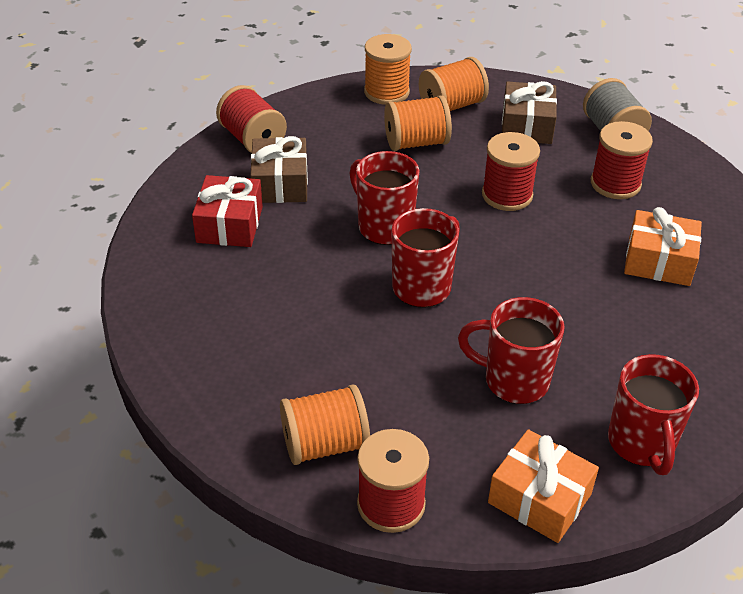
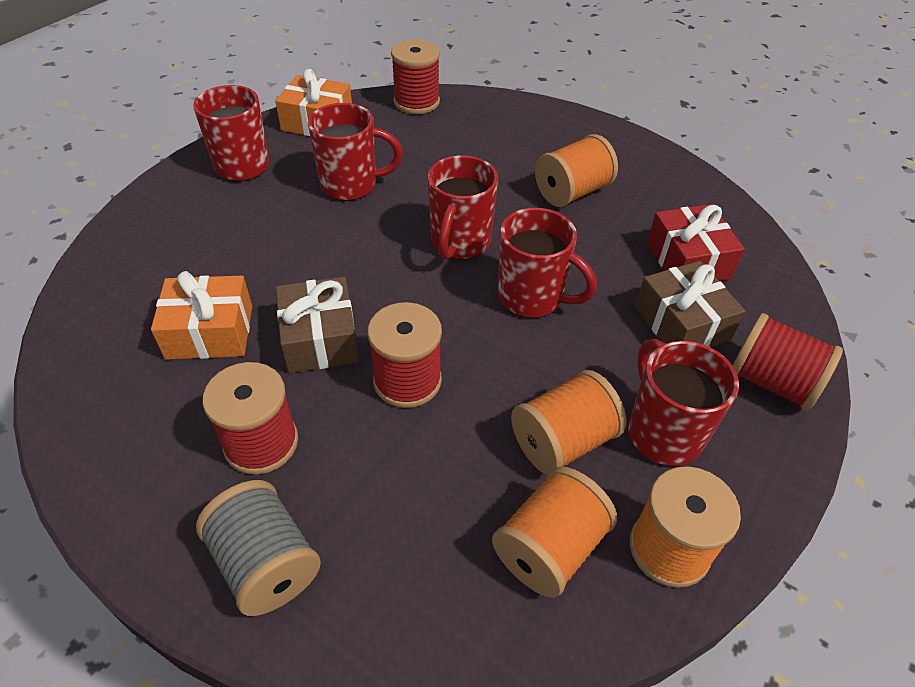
camera: 160 degrees right, 5 degrees up
orange spool [280,385,370,465] -> orange spool moved to [535,134,618,207]
brown gift [502,81,557,144] -> brown gift moved to [276,277,359,373]
none -> red mug [628,338,739,466]

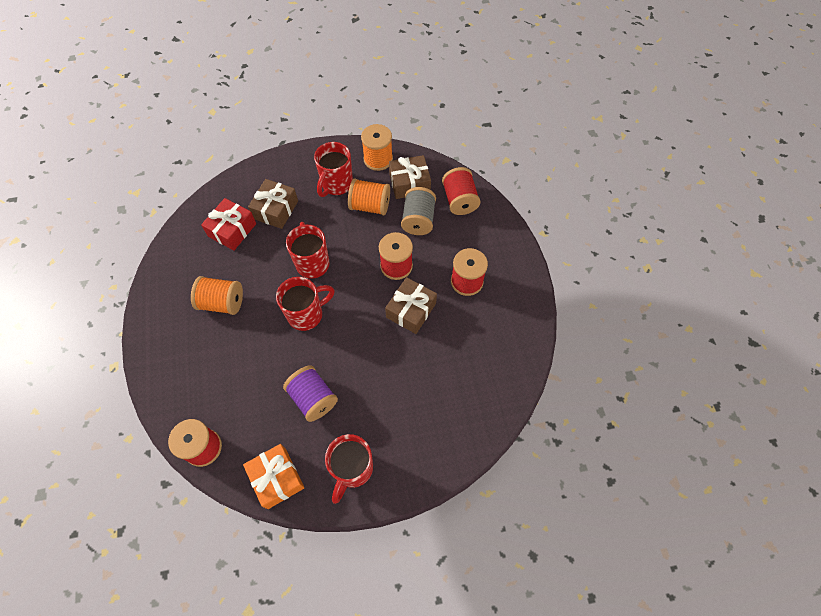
camera: 135 degrees left, 15 degrees up
orange gift [151,271,252,360] -> none
grey spool [196,480,321,616] -> grey spool moved to [401,187,436,235]
red mug [308,103,403,201] -> purple spool [283,365,338,422]
orange spool [492,467,617,598] -> brown gift [389,155,431,199]
red spool [733,313,843,411] -> red spool moved to [442,167,481,215]

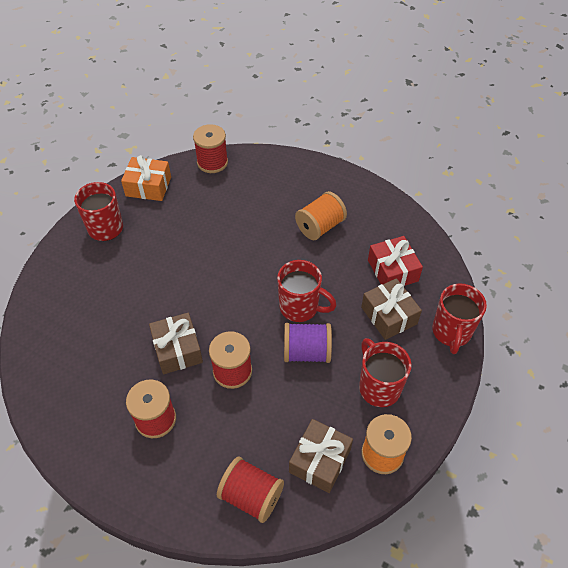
camera: 130 degrees right, 10 degrees down
red mug [276,277,335,331] -> red mug moved to [432,283,487,354]
purple spool [283,365,338,422] -> purple spool moved to [284,323,332,363]
orange spool [348,178,390,215] -> none
grey spool [401,187,436,235] -> none

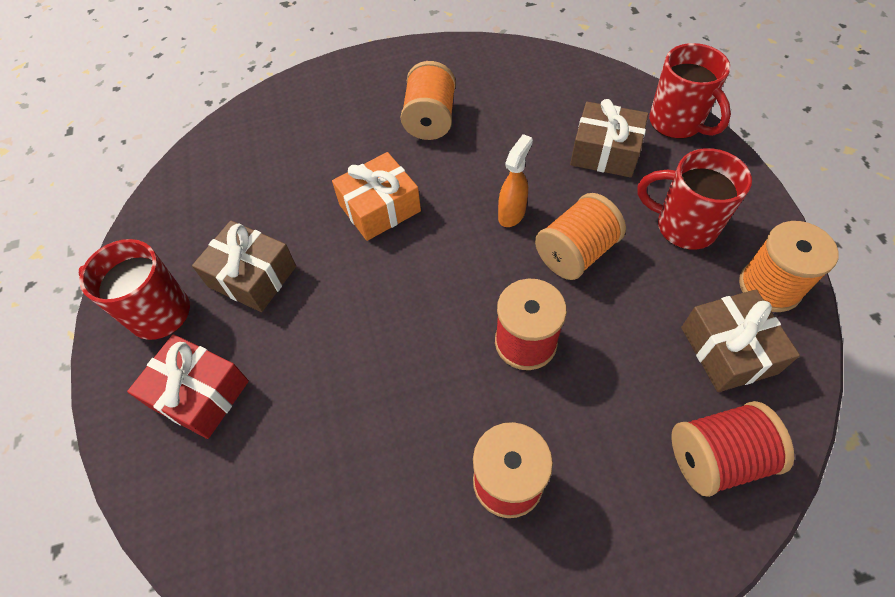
camera: 40 degrees left, 5 degrees up
orange gift [121,155,171,201] -> orange gift moved to [332,152,421,241]
brown gift [149,313,203,374] -> brown gift moved to [192,220,296,312]
red spool [193,124,228,173] -> none
red mug [277,260,337,322] -> orange spray bottle [498,134,533,227]
purple spool [284,323,332,363] -> orange spool [535,193,626,280]
red gift [368,236,423,286] -> red gift moved to [127,334,249,439]

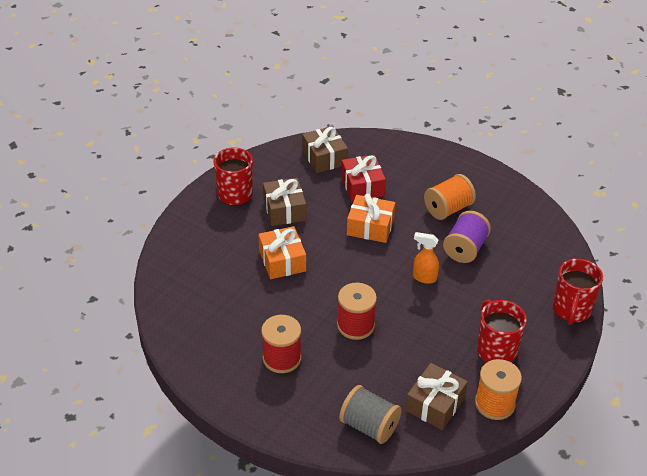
camera: 45 degrees right, 15 degrees down
red gift [127,334,249,439] -> red gift moved to [341,155,386,202]
orange spray bottle [498,134,533,227] -> orange spray bottle turned 150 degrees counterclockwise [413,232,439,284]
orange spool [535,193,626,280] -> none
brown gift [570,99,648,178] -> brown gift moved to [302,126,348,173]
red spool [671,401,794,497] -> grey spool [339,385,402,444]
none -> orange gift [258,226,306,279]
none -> purple spool [443,211,491,263]

